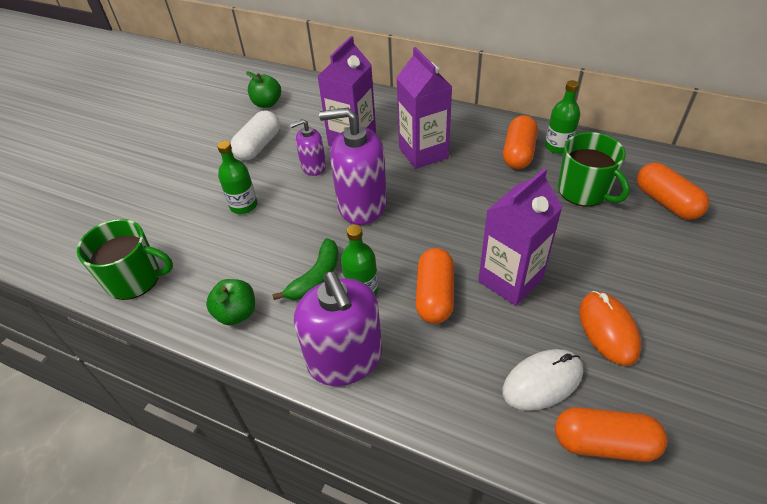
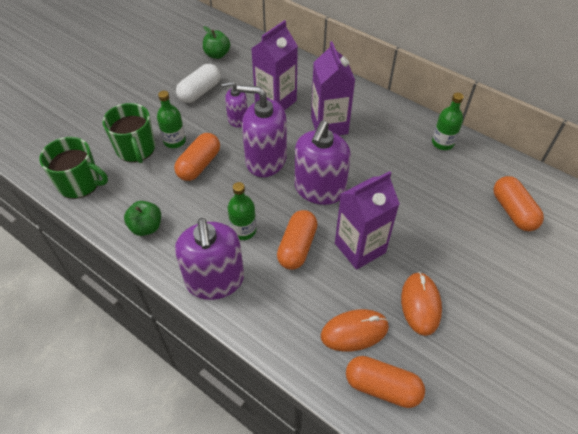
camera: 10 degrees right, 5 degrees up
green banana [272,238,338,300] -> none
white mouse [502,349,583,411] -> orange mouse [321,309,389,352]
orange capsule [503,115,538,169] -> orange capsule moved to [174,133,220,181]
green mug [558,132,630,207] -> green mug moved to [102,103,155,163]
none -> purple soap dispenser [295,120,351,205]

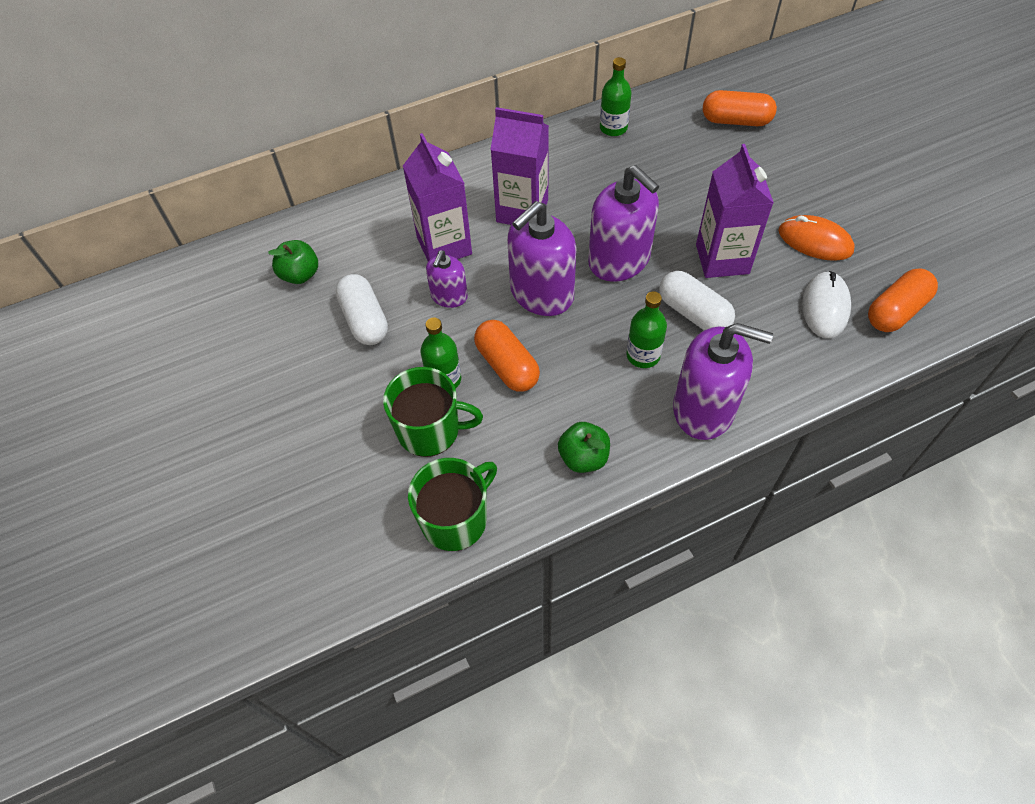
camera: 60 degrees left, 5 degrees up
orange capsule [277,210,318,270] -> white capsule [659,271,735,330]
orange mouse [321,309,389,352] -> white mouse [802,271,851,338]

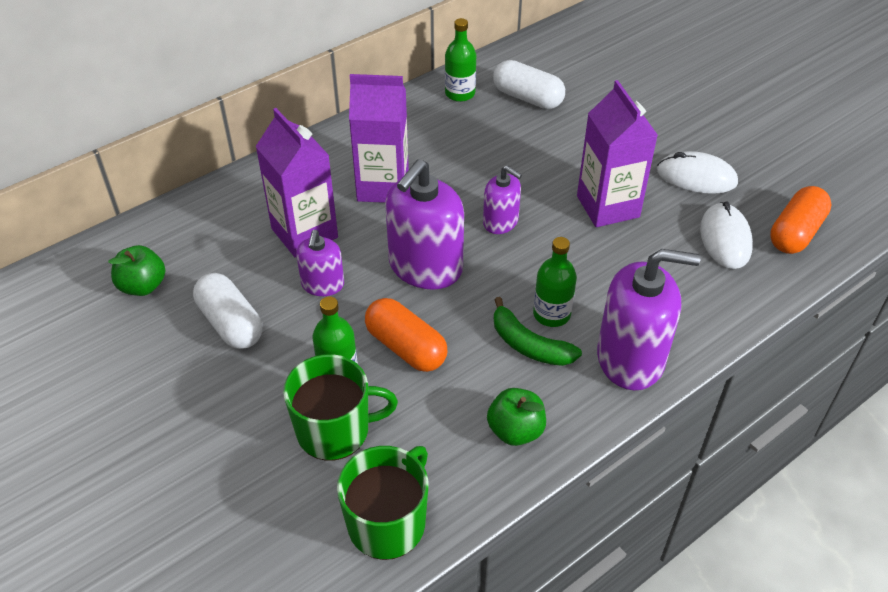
camera: 15 degrees left, 10 degrees down
purple soap dispenser [588,165,659,282] -> purple soap dispenser [483,165,522,234], size x0.55
white capsule [659,271,735,330] -> white capsule moved to [493,60,565,109]
orange capsule [703,90,777,126] -> none
orange mouse [778,215,855,261] -> white mouse [657,151,738,194]
none -> green banana [494,297,582,366]

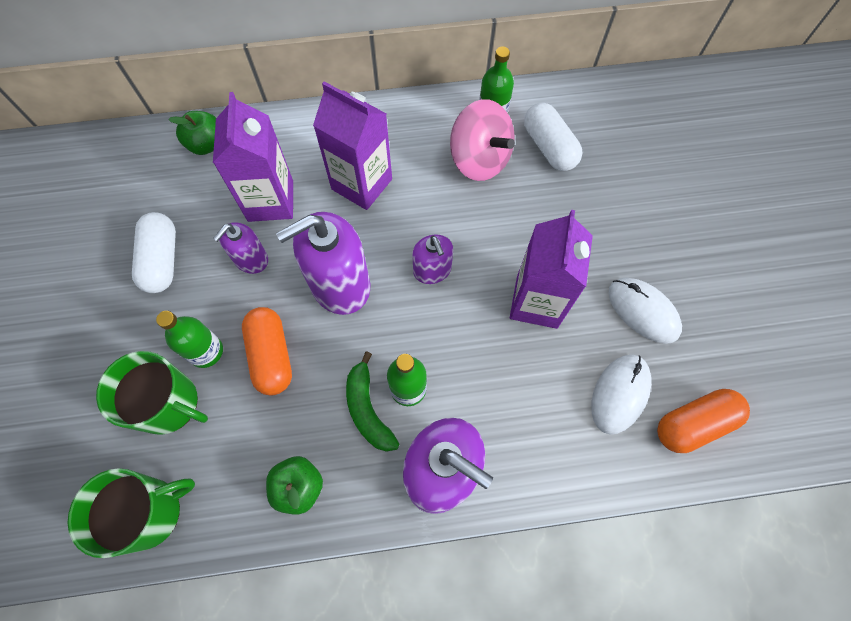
camera: 30 degrees right, 20 degrees up
green apple [108,245,165,296] -> green apple moved to [168,111,216,155]
none -> pink spinning top [450,99,515,181]

